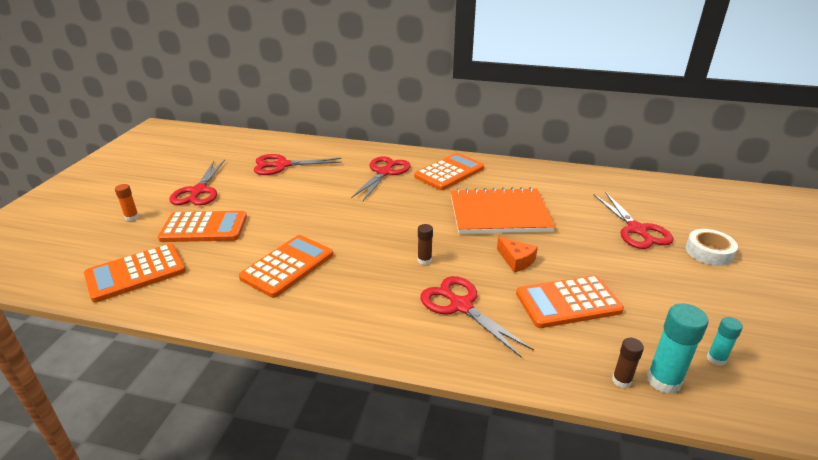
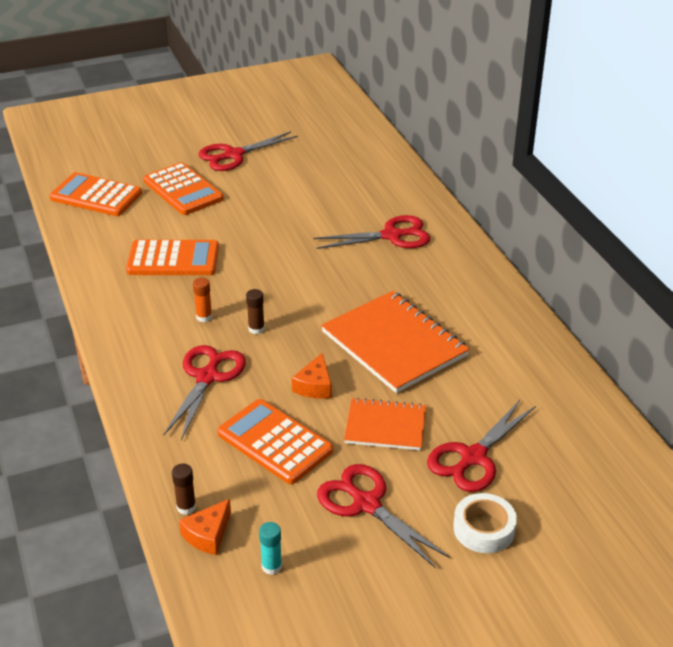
camera: 55 degrees right, 5 degrees up
orange glue stick [115,184,139,221] -> orange glue stick moved to [193,277,212,322]
red scissors [254,154,342,175] -> red scissors moved to [317,464,450,568]
orange calculator [414,153,484,190] -> none
turquoise glue stick [647,303,708,394] -> orange cheese [179,499,231,555]
none -> orange notebook [344,398,426,450]

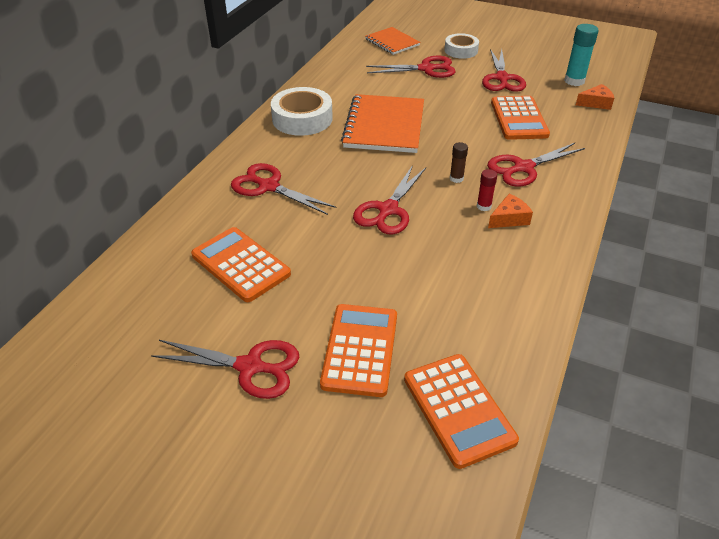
camera: 135 degrees left, 5 degrees up
orange calculator [126,240,219,275] -> orange calculator moved to [191,227,291,302]
brown glue stick [172,464,196,515] -> none
orange glue stick [193,277,212,322] -> red glue stick [477,169,497,211]
turquoise glue stick [259,522,282,575] -> turquoise glue stick [564,24,599,86], size x1.74
orange cheese [292,353,331,399] -> orange cheese moved to [488,194,533,228]
orange notebook [344,398,426,450] -> orange notebook moved to [365,27,421,55]
none -> white tape [271,87,333,136]
none -> red scissors [353,165,426,235]

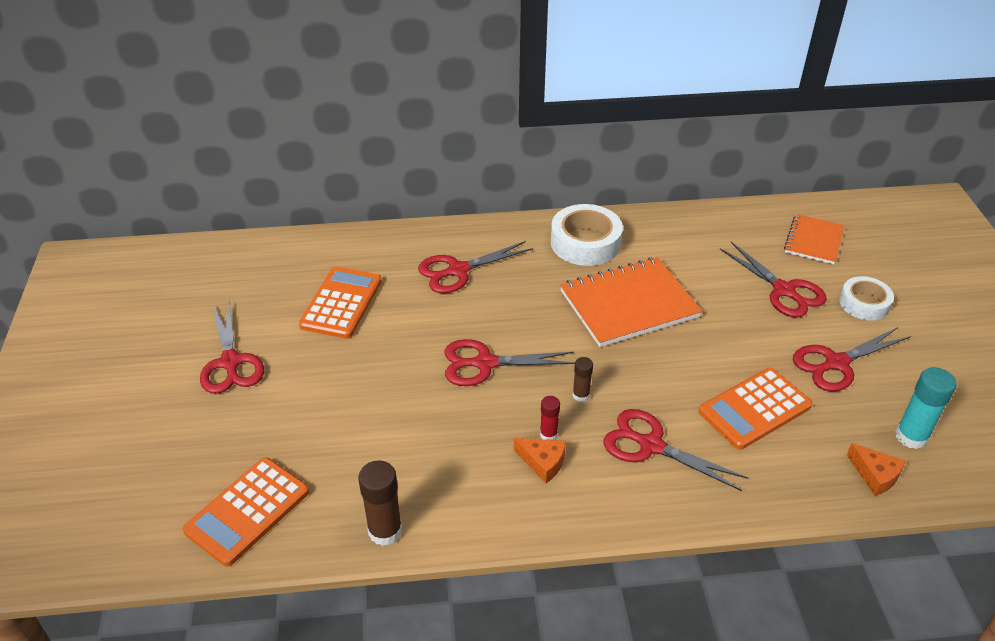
camera: 60 degrees right, 0 degrees up
red scissors [231,163,336,215] -> red scissors turned 120 degrees counterclockwise [418,241,533,293]
orange calculator [320,304,397,397] -> none
none -> brown glue stick [358,460,402,546]

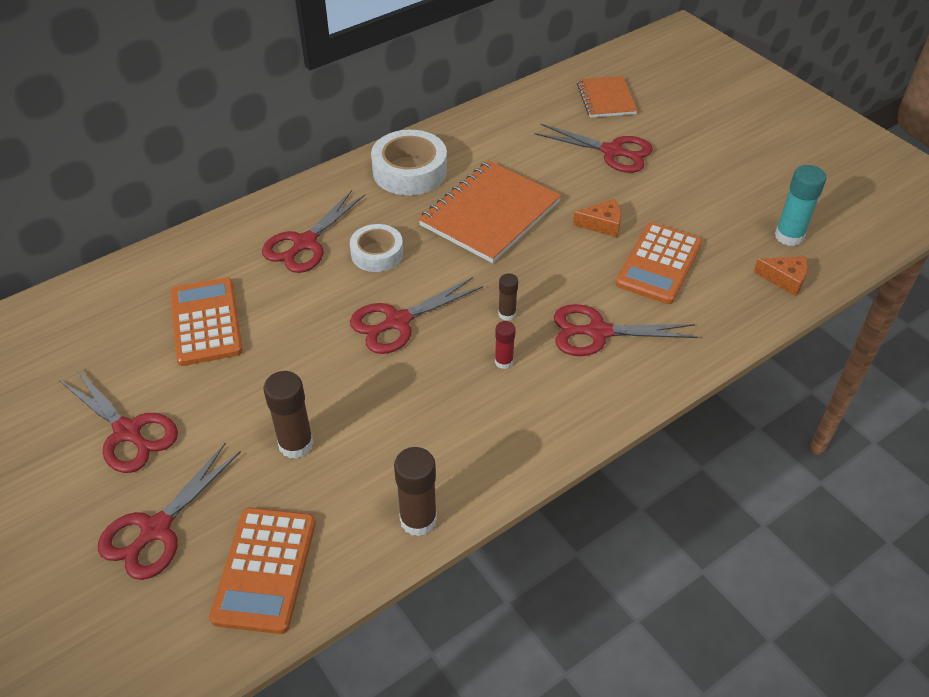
camera: 30 degrees left, 5 degrees up
orange cheese [514,438,566,483] -> orange cheese moved to [573,199,621,237]
red scissors [793,327,911,392] -> red scissors moved to [98,443,241,580]
white tape [839,276,894,321] -> white tape moved to [350,224,403,272]
none -> brown glue stick [264,371,314,459]

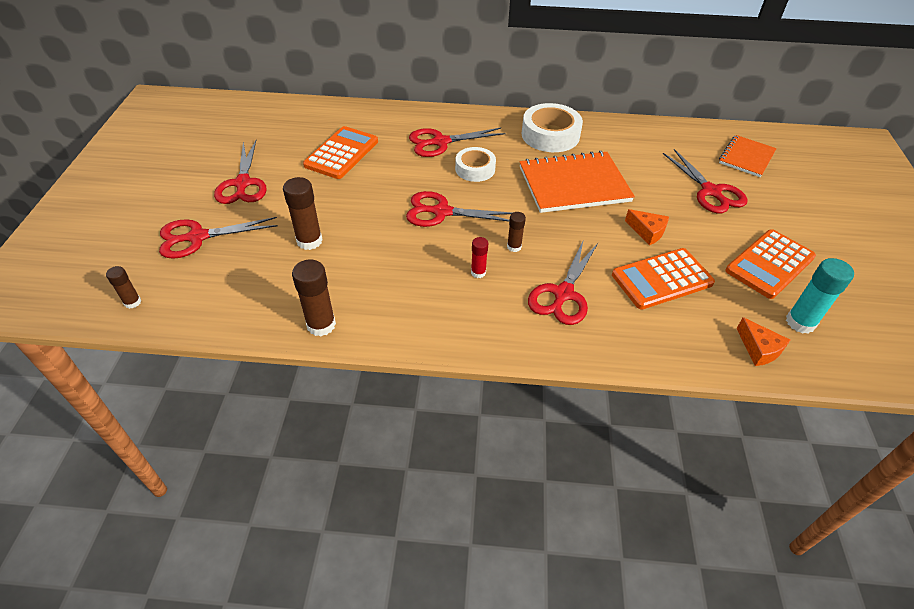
camera: 40 degrees right, 0 degrees up
orange calculator [209,507,316,634] -> orange calculator moved to [726,229,816,299]
red scissors [554,304,698,356] -> red scissors turned 105 degrees counterclockwise [528,239,598,325]
none -> brown glue stick [106,266,141,309]

